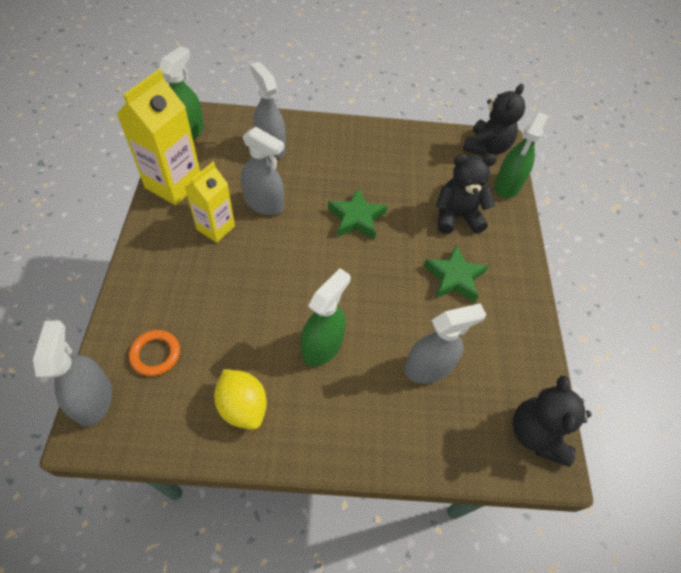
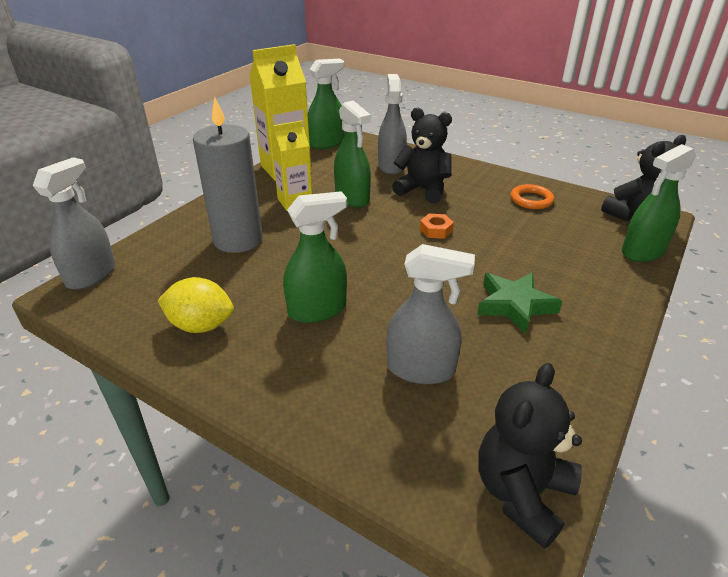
camera: 35 degrees right, 20 degrees down
orange ring [129,330,180,376] -> orange ring moved to [510,184,554,209]
yellow lemon [214,369,267,429] -> yellow lemon turned 75 degrees counterclockwise [158,277,234,333]
grey spray bottle [241,127,284,215] -> green spray bottle [334,100,371,208]
green star [328,187,387,240] -> orange nut [420,214,454,239]
black teddy bear [436,154,497,234] -> black teddy bear moved to [392,108,452,203]
none -> grey candle [193,97,263,253]

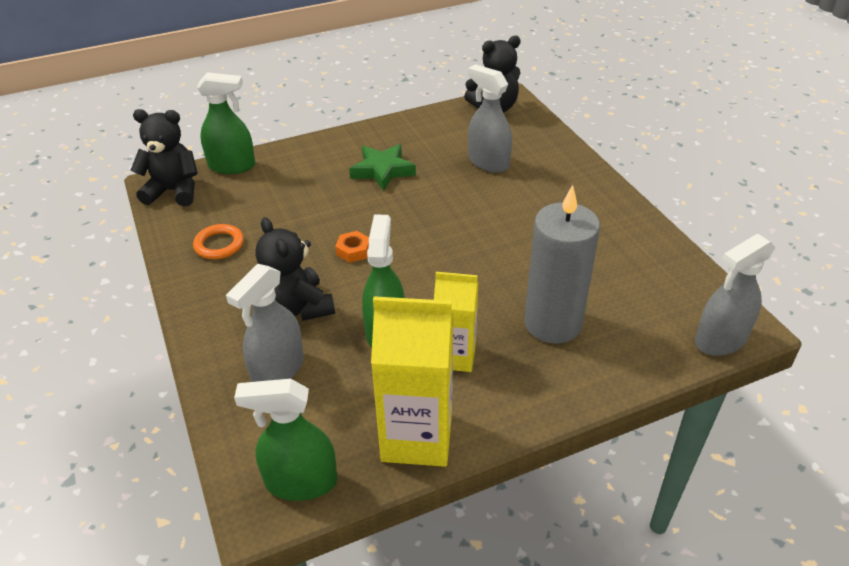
camera: 145 degrees left, 5 degrees up
yellow lemon [158,277,234,333] -> none
green spray bottle [283,191,347,323] -> none

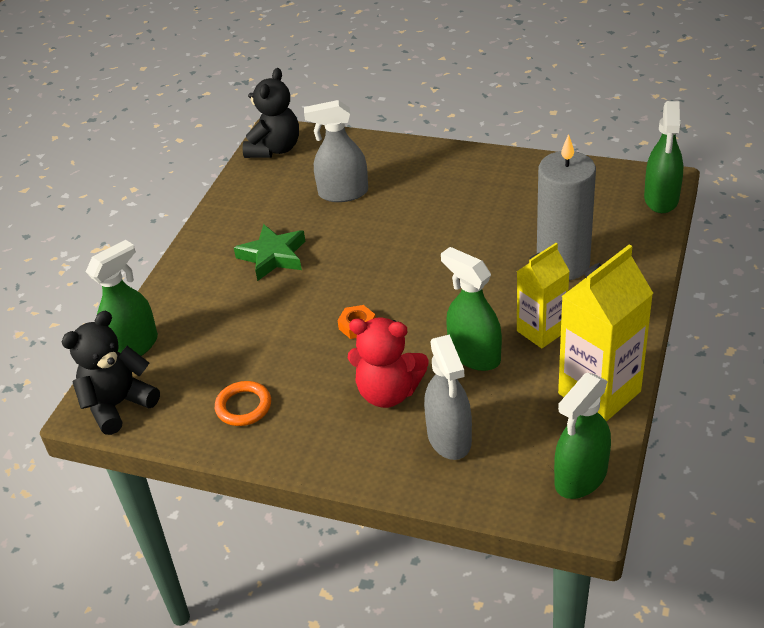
camera: 45 degrees left, 0 degrees up
black teddy bear [255,217,335,321] -> red teddy bear [348,318,429,408]
grey spray bottle [695,234,776,356] -> green spray bottle [644,101,683,213]

